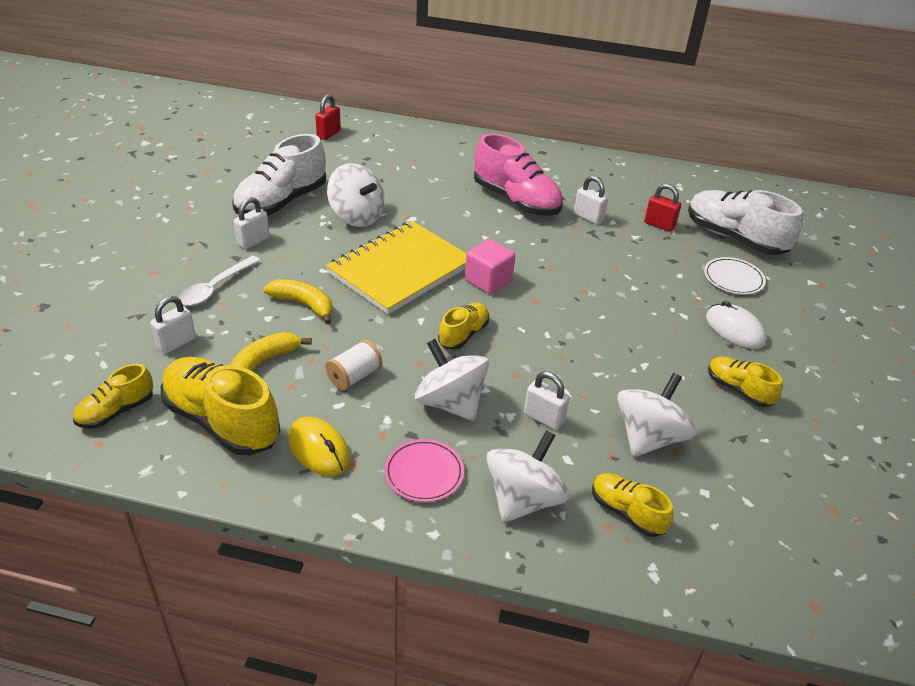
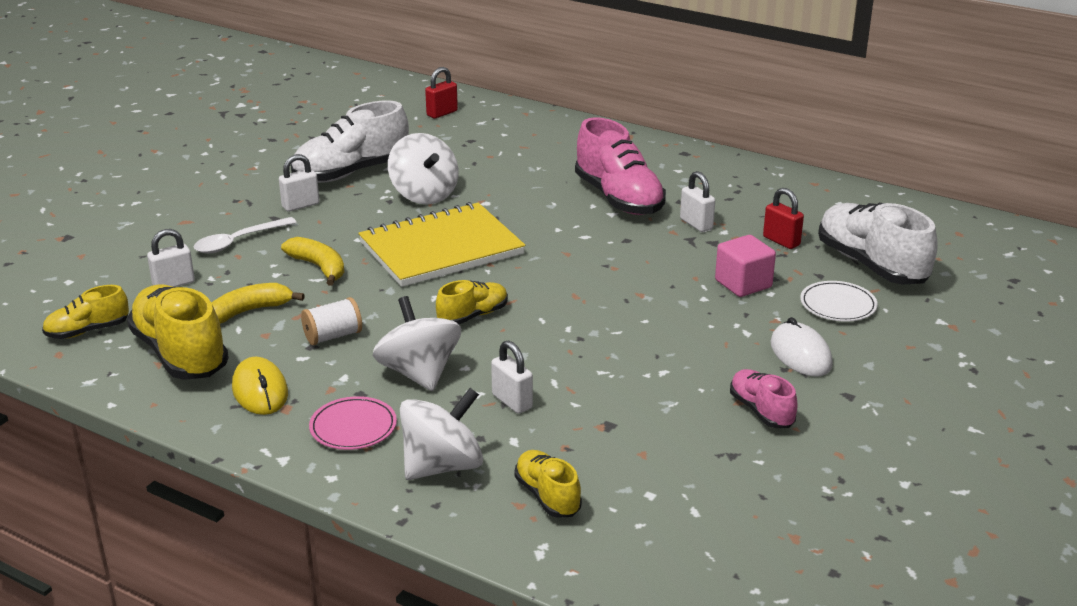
camera: 20 degrees right, 10 degrees down
pink cube [465,239,515,294] -> pink cube moved to [715,235,776,297]
white spinning top [617,373,696,457] -> none
yellow shoe [708,356,783,407] -> pink shoe [730,369,798,428]

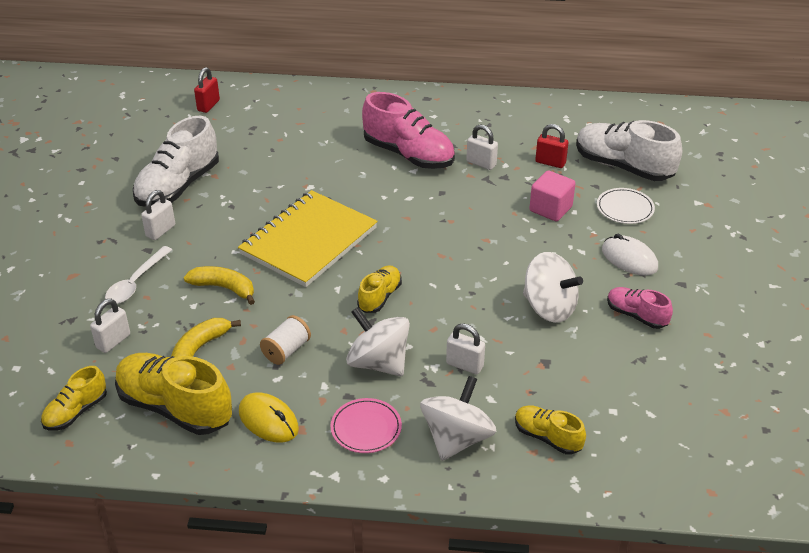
camera: 25 degrees left, 10 degrees up
white spinning top [388,133,458,204] -> white spinning top moved to [523,252,583,323]

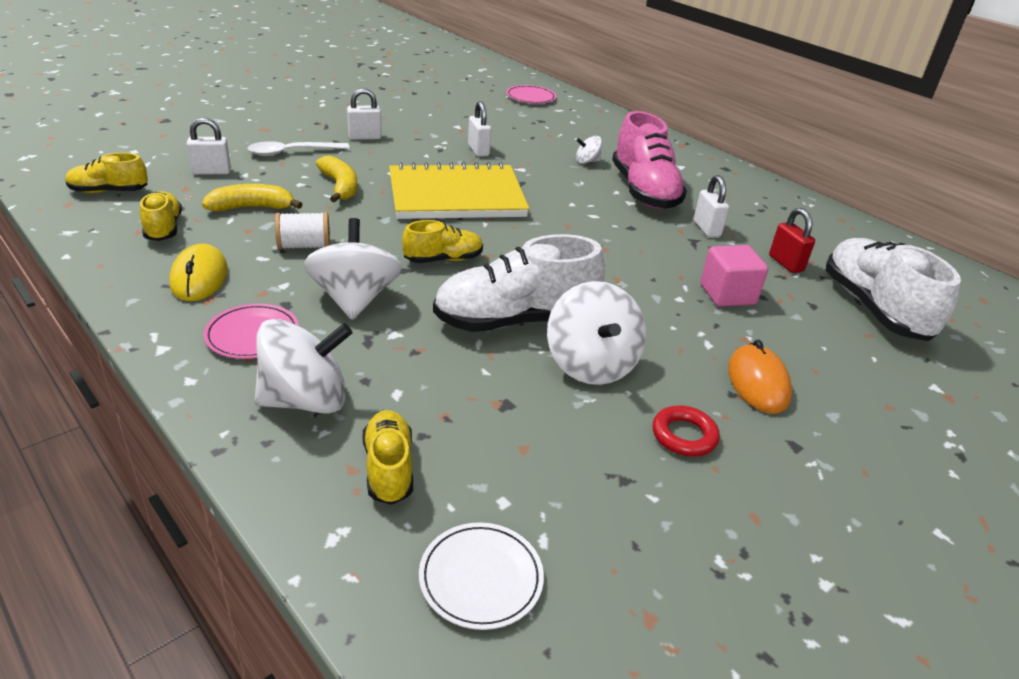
camera: 40 degrees right, 5 degrees down
yellow shoe [115,353,232,435] -> yellow shoe [140,191,182,241], size x0.54
white shoe [133,116,219,207] -> white shoe moved to [433,234,605,332]
red padlock [194,67,220,113] -> pink plate [506,85,556,103]
white padlock [446,323,485,374] -> white padlock moved to [468,101,491,157]
white plate [597,188,655,224] -> white plate moved to [419,522,544,630]
white mouse [602,234,658,276] -> orange mouse [728,340,792,414]
pink shoe [607,287,673,329] -> red ring [653,405,720,457]
none -> white spinning top [576,136,602,164]

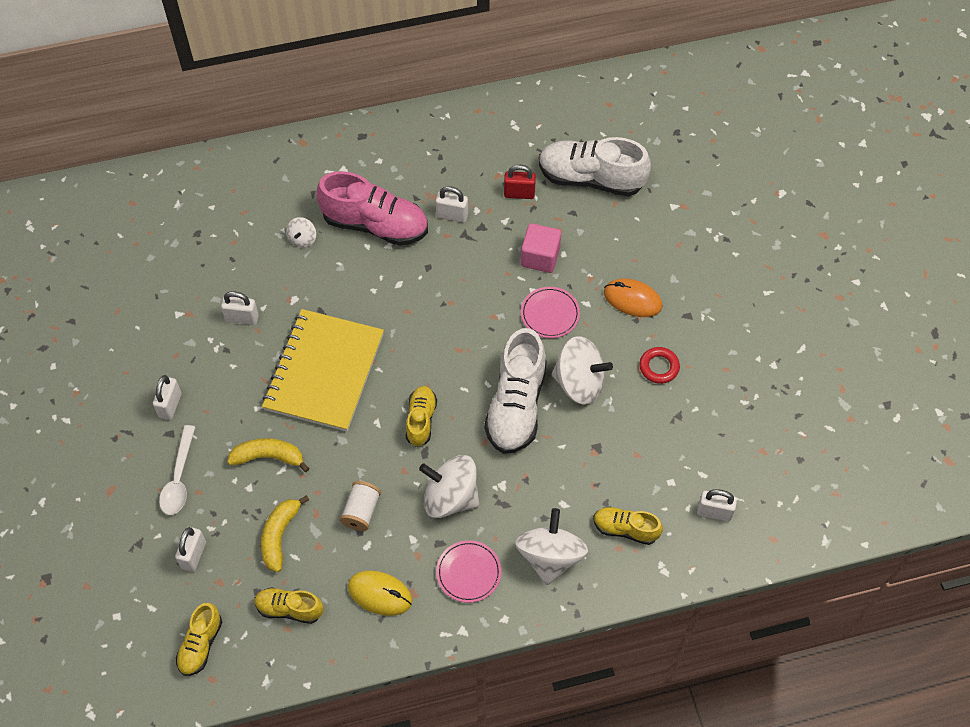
camera: 60 degrees left, 25 degrees up
white plate [419,522,544,630] -> white padlock [697,489,737,522]
pink plate [506,85,556,103] -> pink plate moved to [521,287,580,338]

